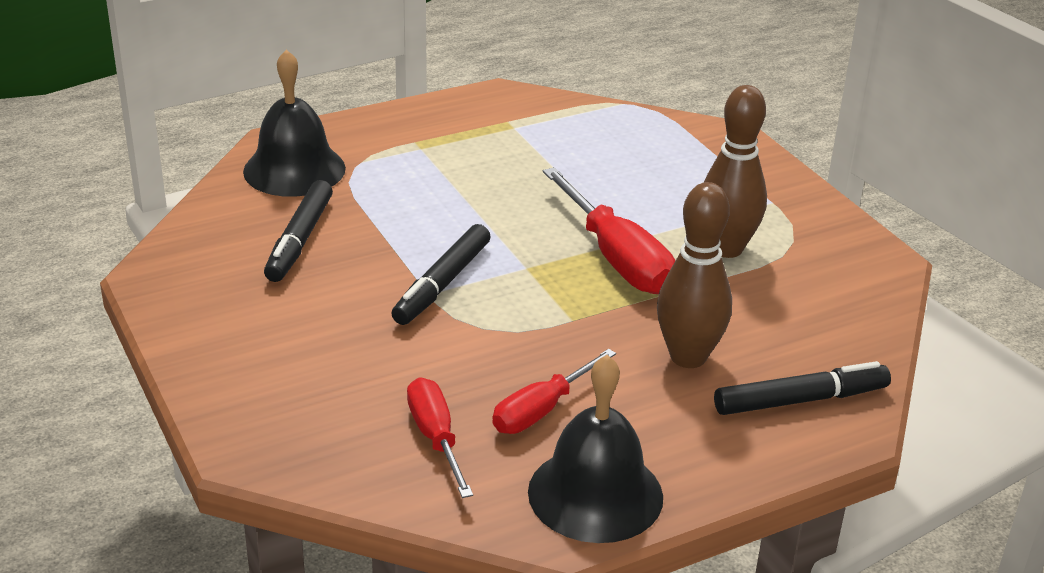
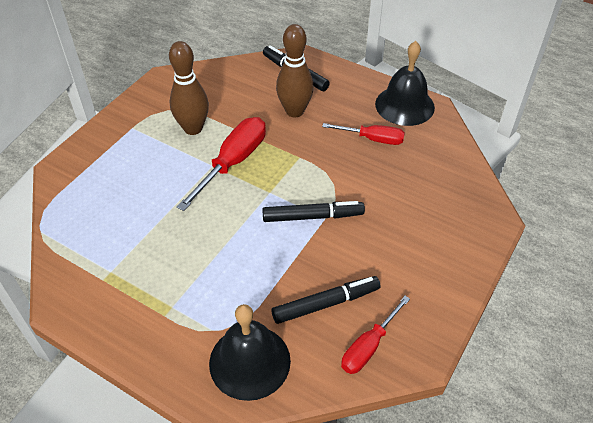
camera: 120 degrees left, 15 degrees up
red screwdriver [407,377,473,498] -> red screwdriver moved to [341,296,410,374]

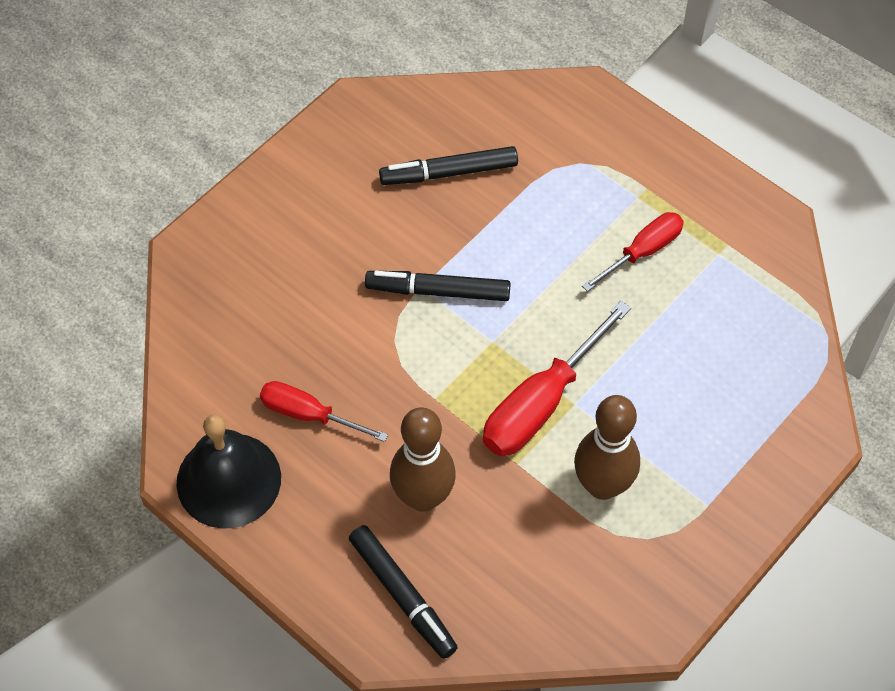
camera: 170 degrees left, 10 degrees up
black bell [209,304,291,401] -> none
red screwdriver [341,296,410,374] -> red screwdriver moved to [582,212,684,292]

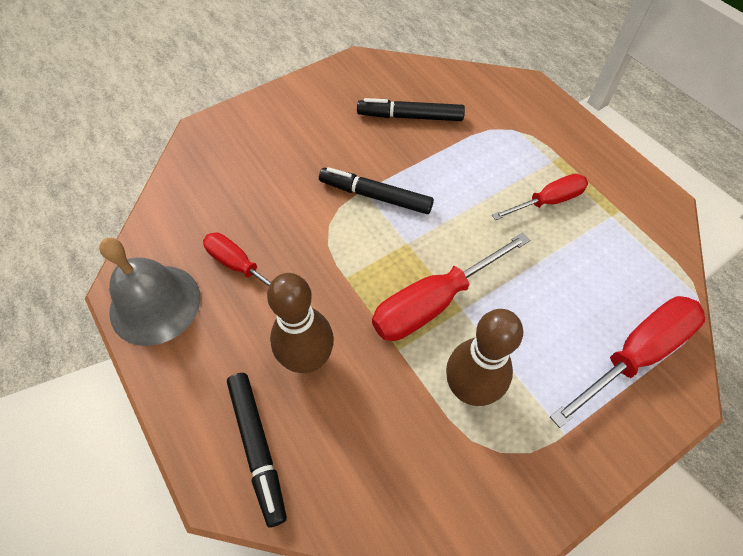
camera: 15 degrees right, 0 degrees up
black bell [177,415,281,528] -> grey bell [99,238,200,346]
none -> red screwdriver [550,296,705,428]

